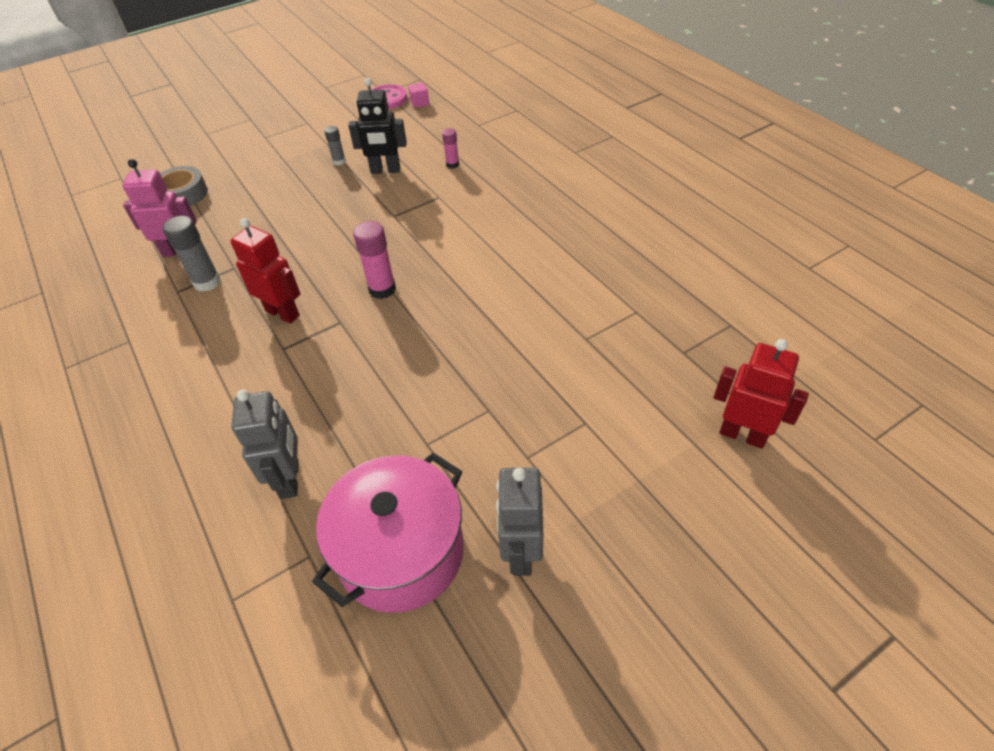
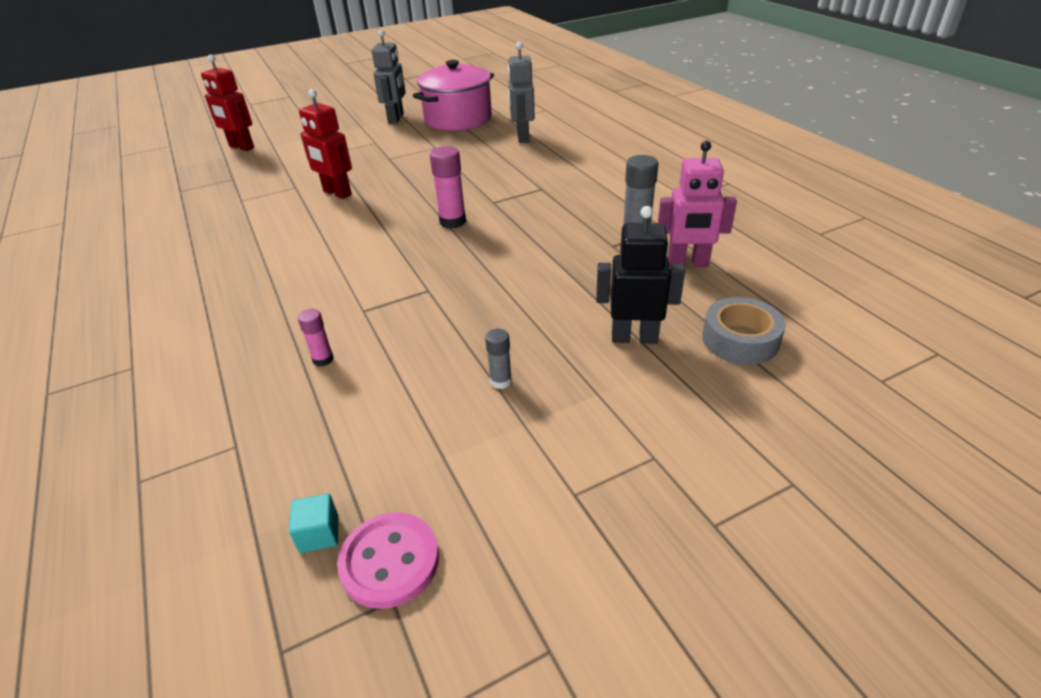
camera: 175 degrees left, 10 degrees down
red robot [230,218,301,324] -> red robot moved to [299,89,352,199]
black robot [348,78,407,174] -> black robot moved to [596,206,685,344]
pink cube [408,83,429,108] -> turquoise cube [289,493,338,553]

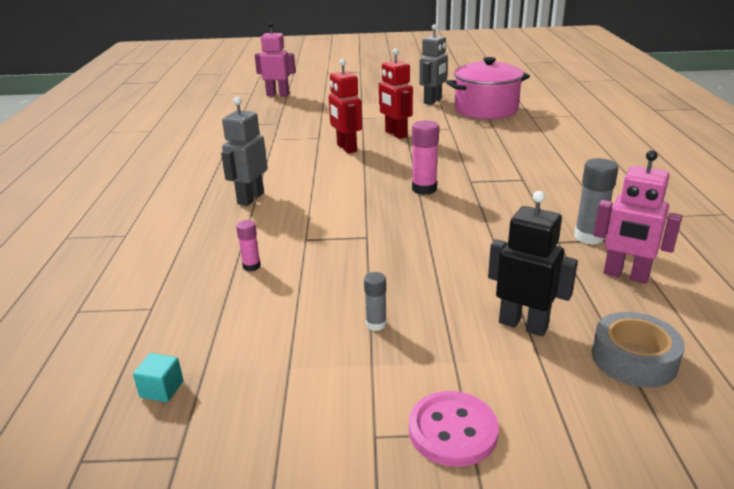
camera: 25 degrees right, 10 degrees down
red robot [201,55,254,151] -> red robot moved to [379,48,413,139]
pink button [337,512,439,609] -> pink button moved to [409,391,499,467]
grey robot [508,42,535,143] -> grey robot moved to [221,97,267,206]
none -> pink robot [255,22,296,96]

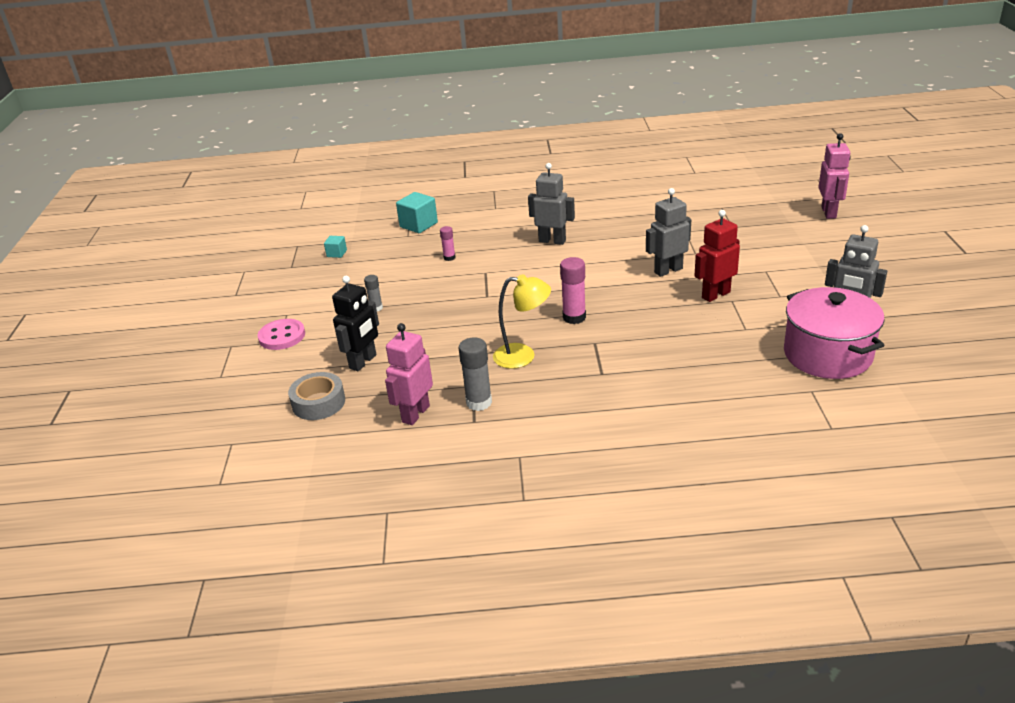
camera: 90 degrees right, 5 degrees up
red robot [329,59,362,154] -> grey robot [646,188,691,277]
none -> turquoise cube [396,192,438,233]
none -> yellow lamp [493,274,551,369]

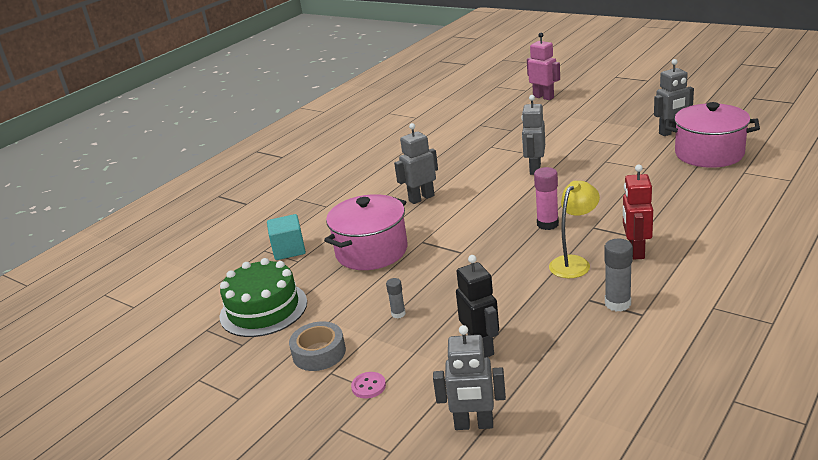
camera: 50 degrees left, 5 degrees down
pink button [257,319,305,350] -> pink button [351,372,386,399], size x0.62
grey tape [288,372,345,420] -> grey tape moved to [289,321,346,371]
turquoise cube [324,236,347,258] -> green cake [220,258,307,337]
pink robot [385,323,433,425] -> none
pink glue stick [440,226,455,261] -> pink pot [324,194,408,270]
red robot [695,210,740,302] -> red robot moved to [623,165,653,259]
none -> grey robot [433,325,506,430]

